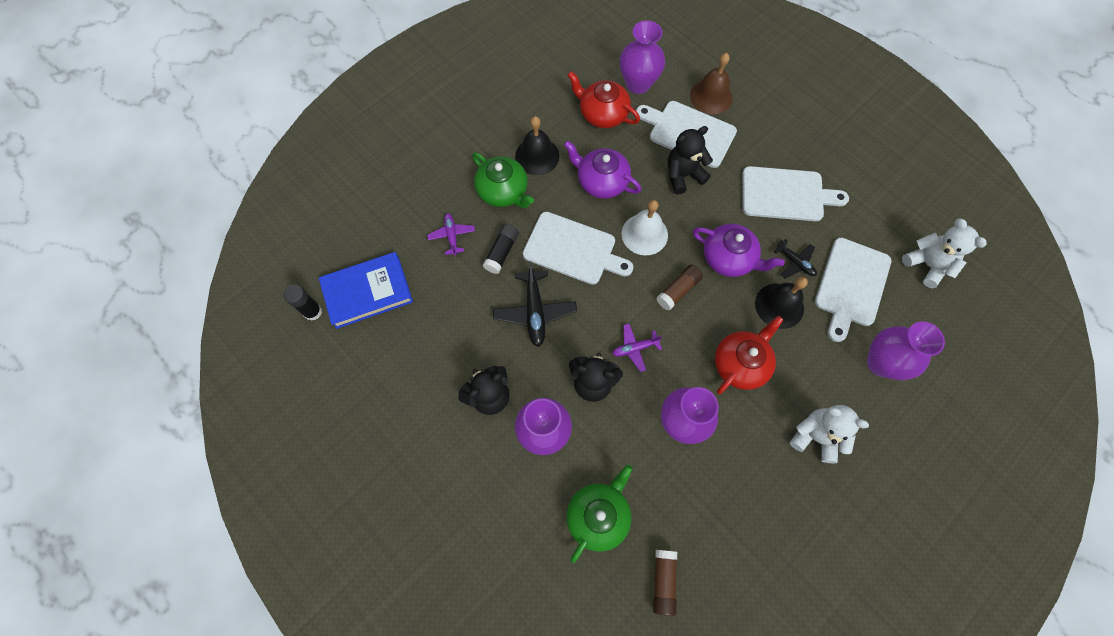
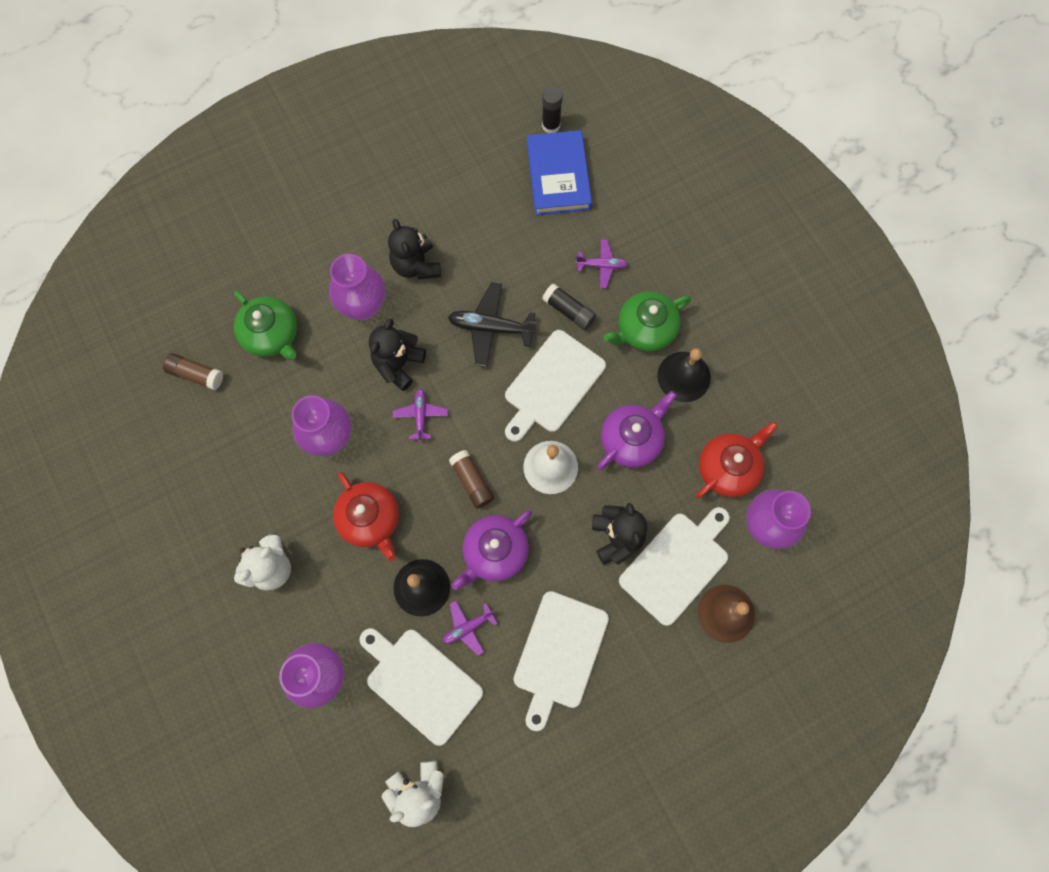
camera: 105 degrees right, 5 degrees up
black plane [773,239,817,279] -> purple plane [443,601,498,656]

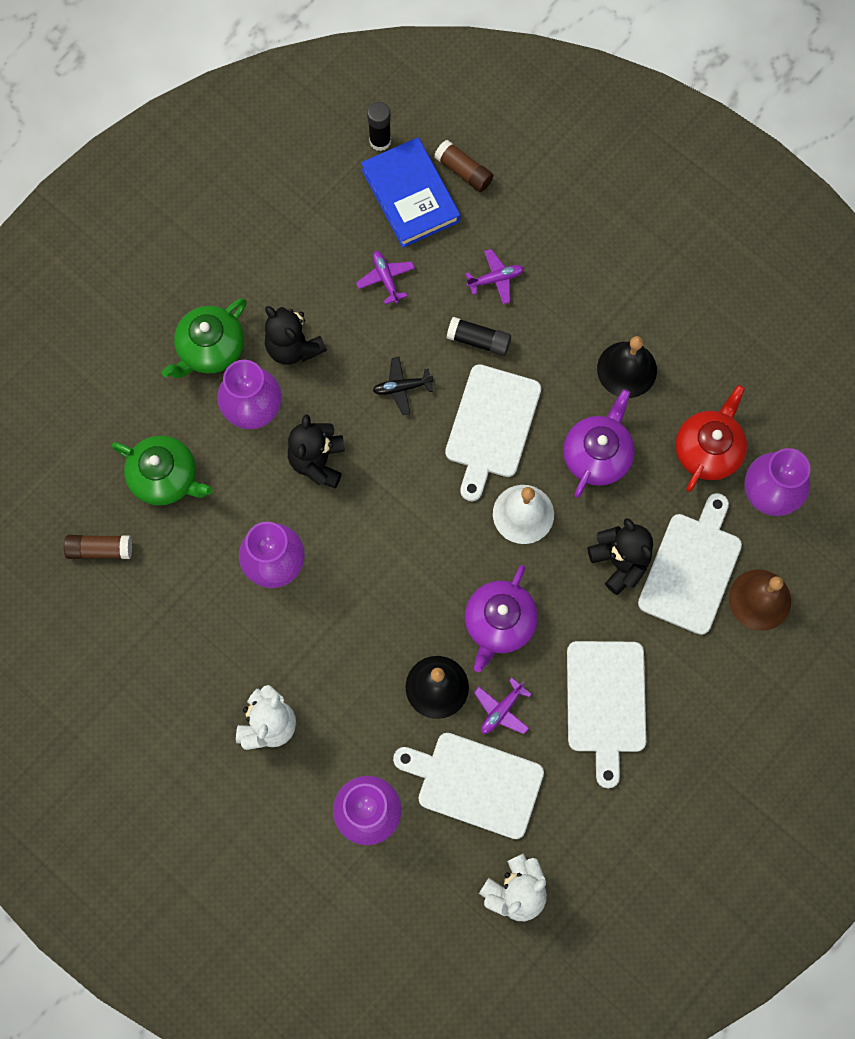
camera: 20 degrees left, 0 degrees up
red teapot [333,472,399,561] -> none
purple plane [393,389,448,442] -> purple plane moved to [356,251,415,305]
black plane [448,282,537,367] -> black plane [373,357,433,415], size x0.60
brown glue stick [449,450,494,509] -> brown glue stick moved to [434,140,493,192]
green teapot [604,291,691,351] -> green teapot moved to [162,298,246,378]

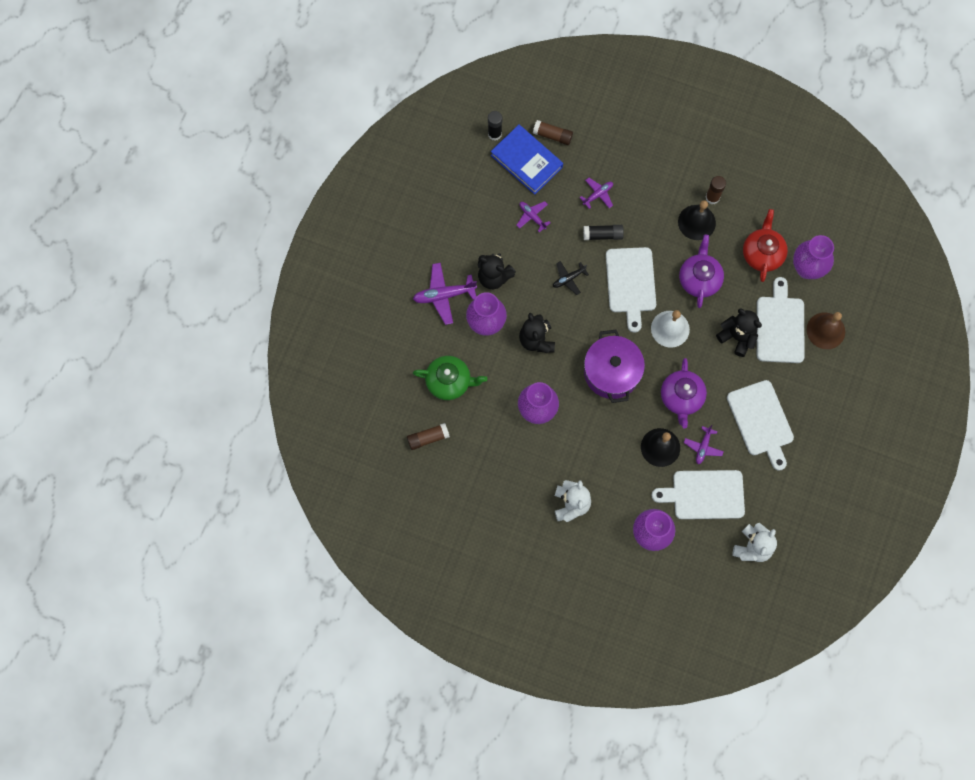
camera: 20 degrees left, 0 degrees up
green teapot [162,298,246,378] -> purple plane [413,263,477,325]
none -> purple pot [584,330,645,403]
none -> brown glue stick [706,176,726,204]

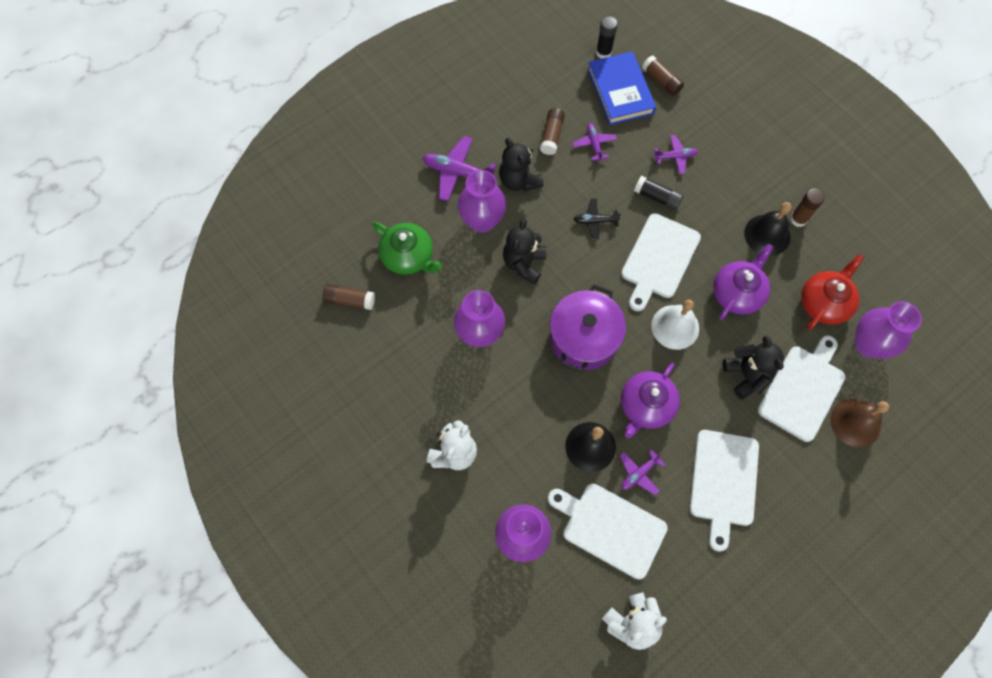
camera: 30 degrees right, 5 degrees down
none -> brown glue stick [540,108,565,155]

